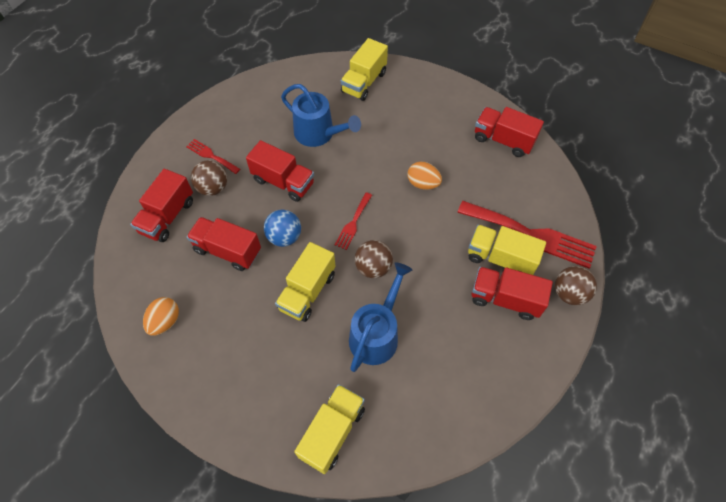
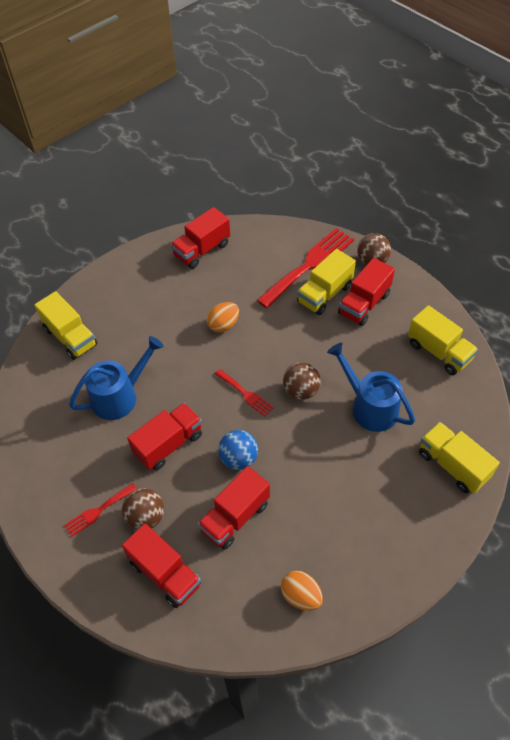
camera: 70 degrees left, 5 degrees down
yellow truck [275,242,335,322] -> yellow truck moved to [408,305,478,375]

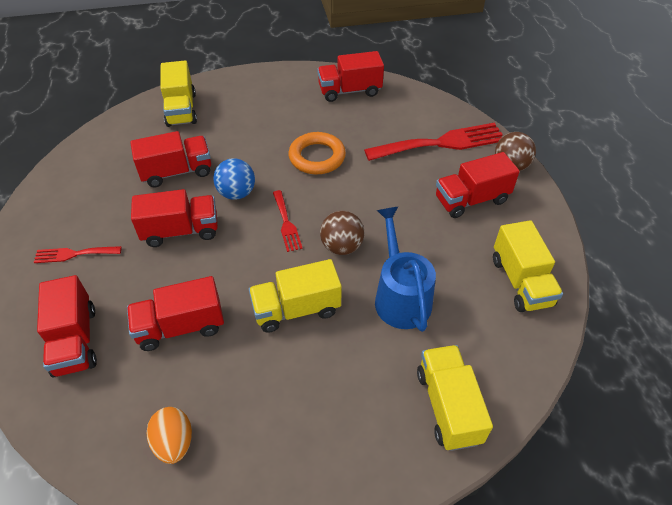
camera: 30 degrees right, 5 degrees down
blue watering can [69,336,164,420] -> red truck [130,131,211,187]
brown ball [122,488,164,530] -> none
orange egg [207,302,239,333] -> orange ring [288,132,346,174]
blue ball [218,430,258,470] -> blue ball moved to [213,158,255,200]
yellow truck [297,249,356,315] -> yellow truck moved to [249,259,342,333]

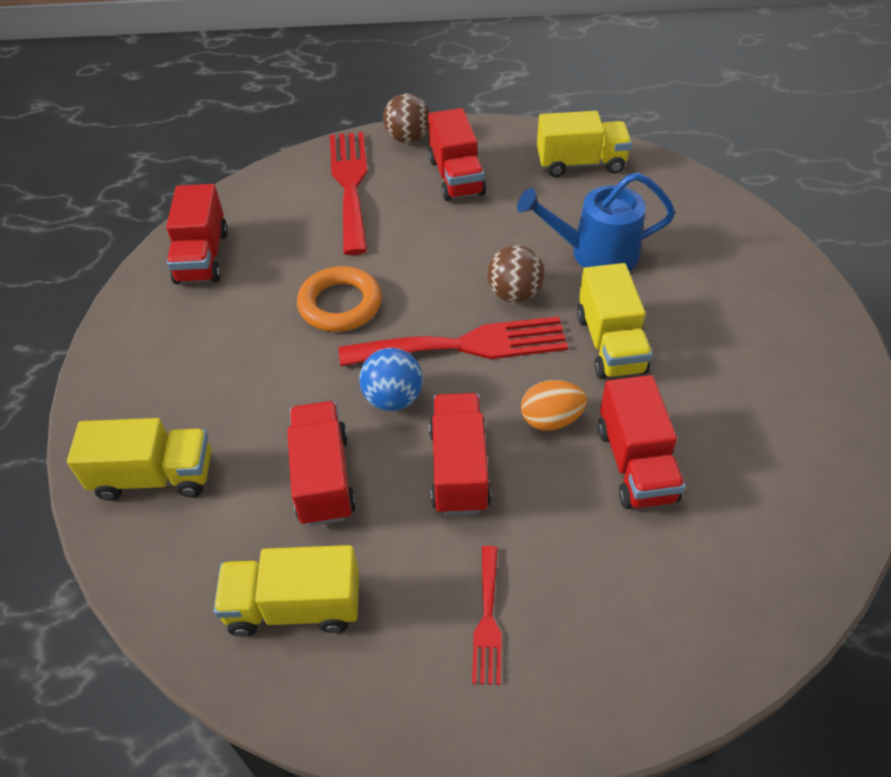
camera: 80 degrees left, 0 degrees up
red truck [37,275,97,377] -> none
orange egg [147,407,192,464] -> orange egg moved to [521,380,587,431]
red fork [273,190,303,252] -> red fork [339,316,568,366], size x1.99
yellow truck [417,345,493,451] -> yellow truck moved to [213,545,359,637]

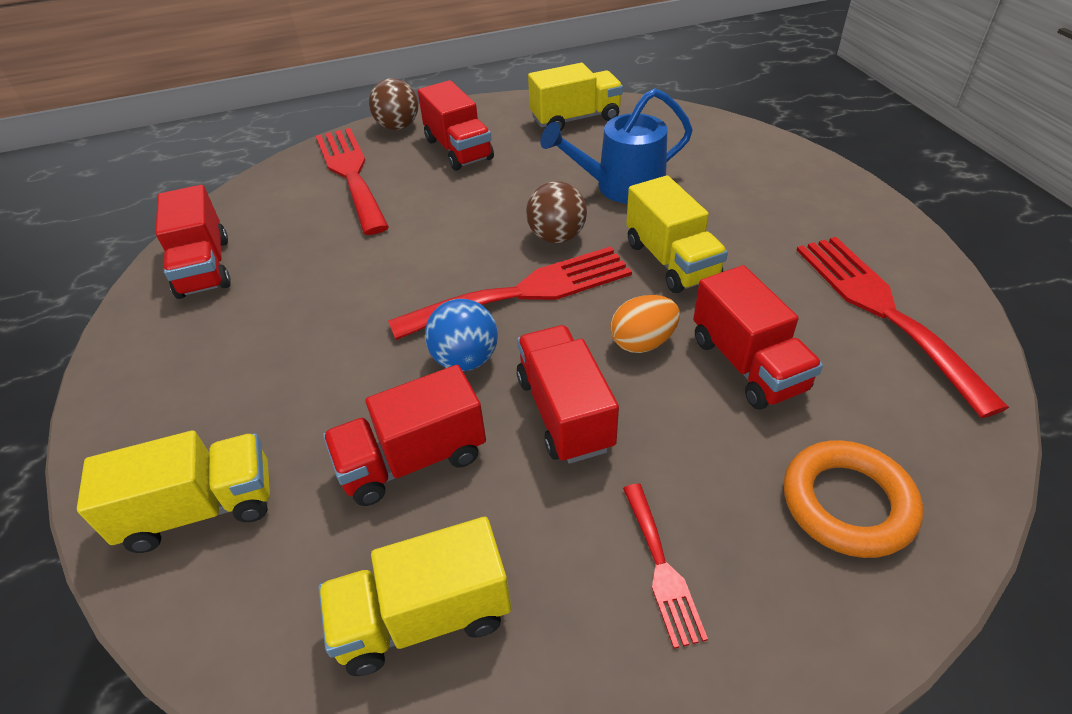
camera: 15 degrees left, 5 degrees down
red truck [287,401,356,526] -> red truck turned 90 degrees counterclockwise [323,365,486,506]
orange ring [297,266,382,332] -> orange ring moved to [784,440,923,558]
none -> red fork [796,237,1009,418]

